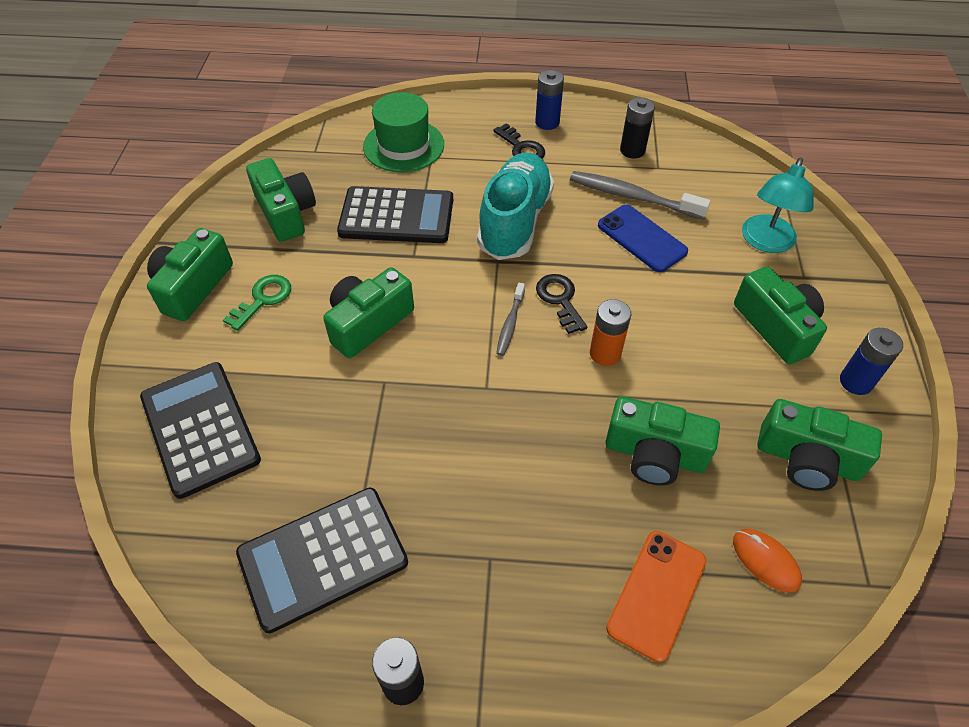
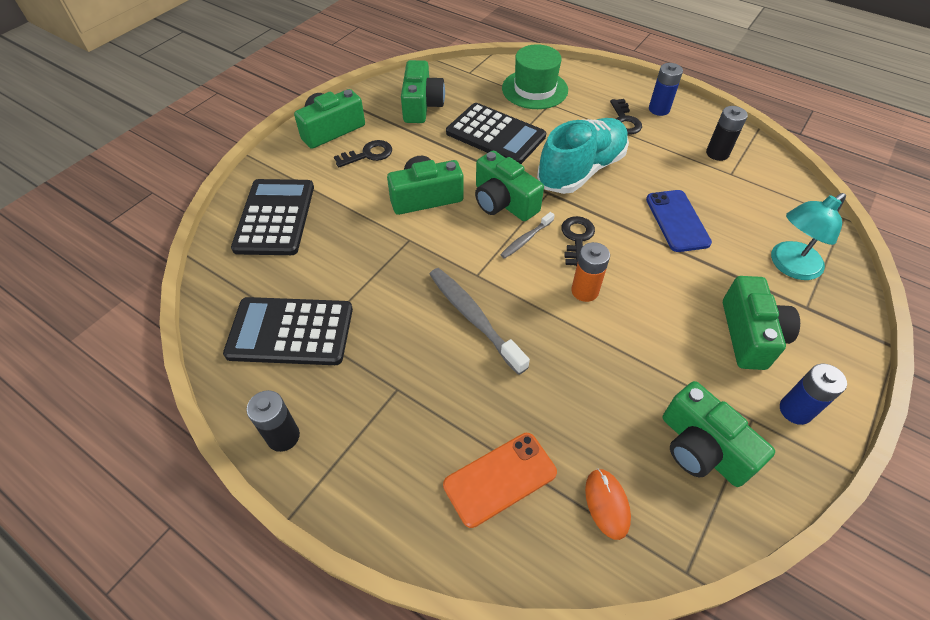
camera: 30 degrees right, 0 degrees up
green key [223,275,291,331] -> black key [334,140,392,167]
grey toothbrush [570,171,710,219] -> grey toothbrush moved to [429,268,530,375]
green camera [605,396,720,486] -> green camera moved to [475,150,544,221]

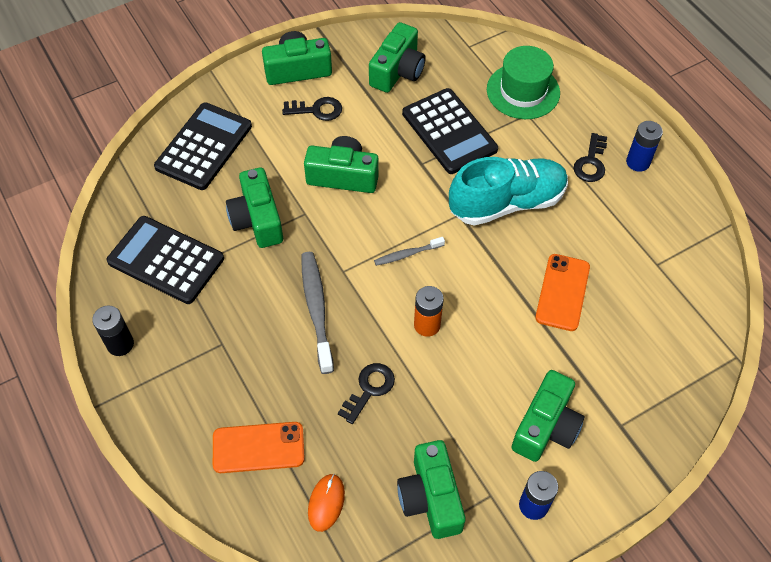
camera: 25 degrees right, 5 degrees up
green camera [475,150,544,221] -> green camera moved to [226,167,283,248]
black key [561,216,595,267] -> black key moved to [338,363,395,424]
blue phone [646,190,712,252] -> orange phone [535,254,590,331]
black battery [706,106,748,161] -> none
turquoise lamp [771,193,846,280] -> none

